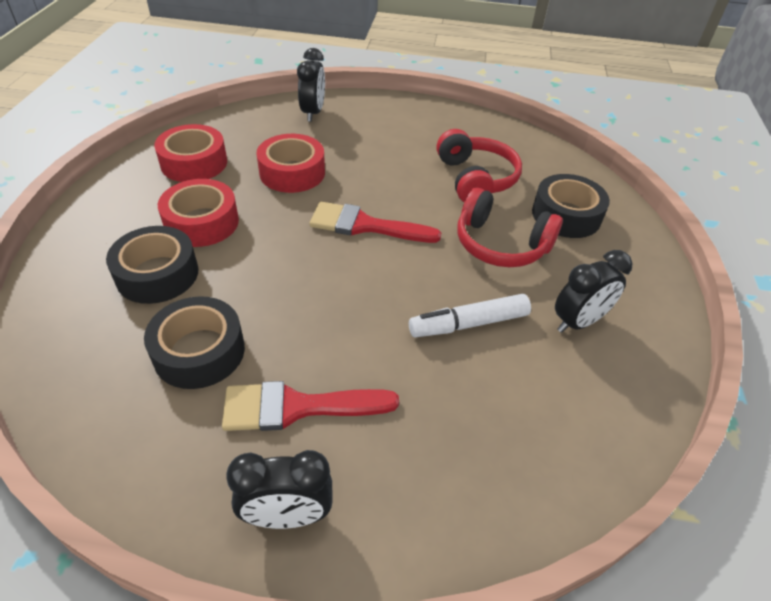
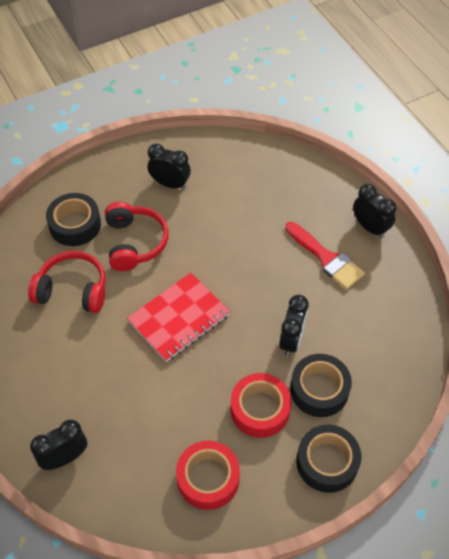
camera: 125 degrees left, 10 degrees up
black tape [144,296,245,389] -> black tape moved to [296,425,361,493]
red tape [256,134,325,193] -> none
red brush [309,202,441,243] -> red notebook [127,273,230,362]
white marker [409,294,531,337] -> none
red headphones [436,129,522,202] -> red headphones turned 60 degrees clockwise [28,251,106,313]
none -> black clock [279,295,309,356]

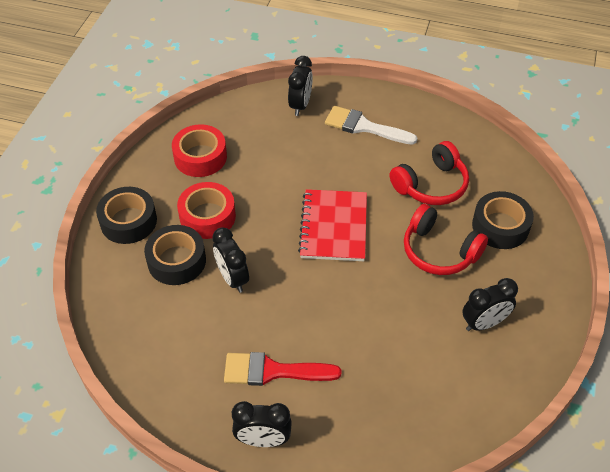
camera: 135 degrees right, 5 degrees down
none -> white brush [325,106,417,145]

